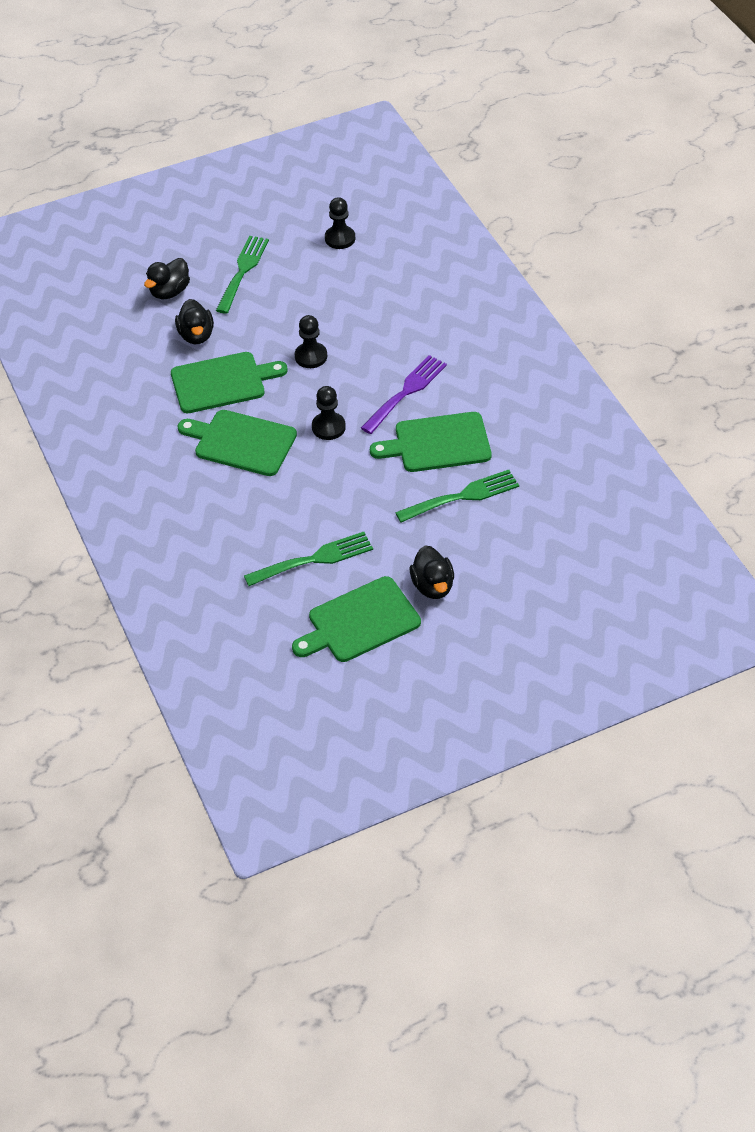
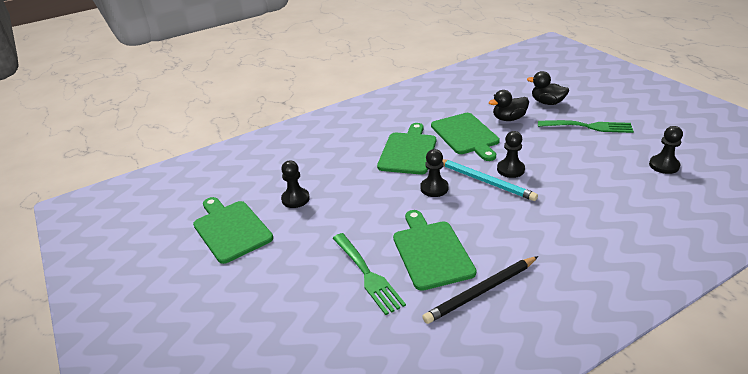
camera: 85 degrees right, 15 degrees down
green fork [244,532,373,586] -> black pawn [281,160,310,208]
purple fork [361,355,447,434] -> none
black duck [410,545,454,599] -> none
none -> black pencil [422,256,538,324]
none -> turquoise pencil [443,159,538,201]

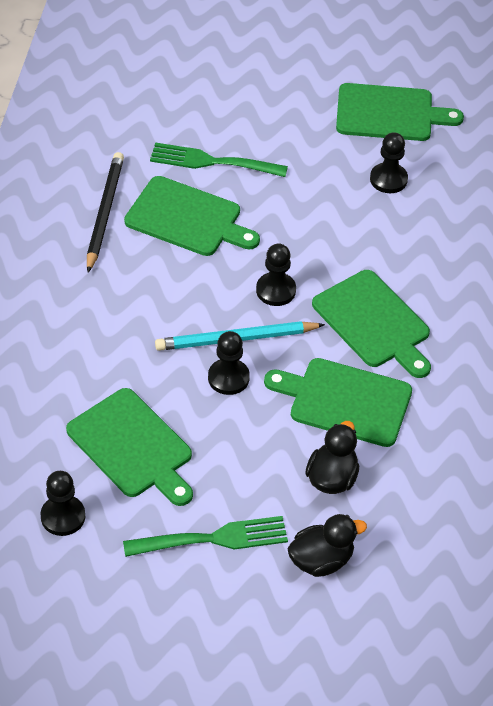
camera: 125 degrees right, 15 degrees up
green fork [538,120,634,133] -> green fork turned 150 degrees counterclockwise [123,516,288,557]
none -> green cutting board [66,388,193,506]

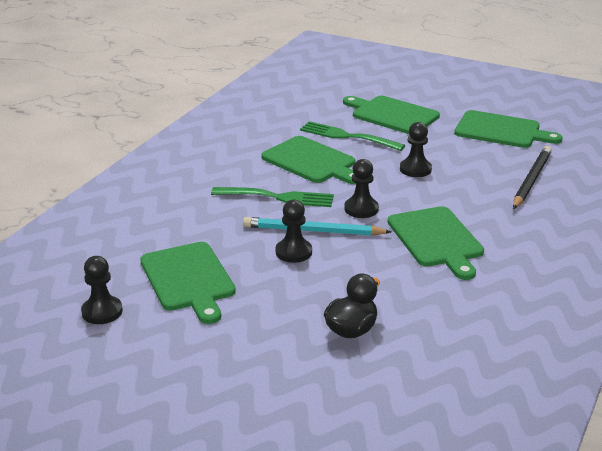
camera: 20 degrees right, 20 degrees down
black pencil [87,152,124,273] -> black pencil moved to [513,146,552,209]
green fork [123,516,288,557] -> green fork moved to [211,187,334,207]
green cutting board [264,358,412,447] -> green cutting board moved to [343,96,440,134]
black duck [287,514,367,577] -> none
black pawn [370,132,408,193] -> black pawn moved to [400,122,432,177]

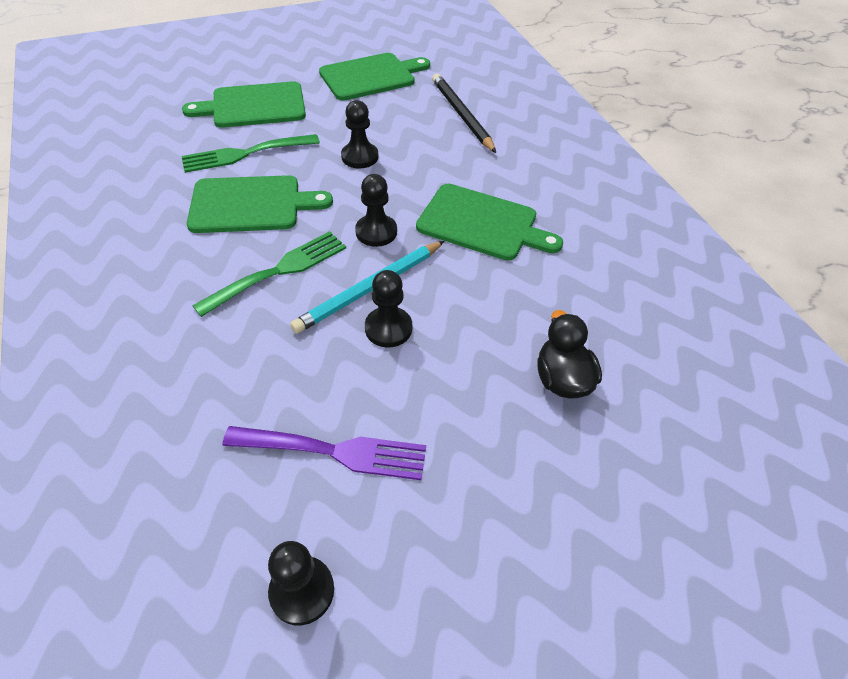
camera: 50 degrees left, 20 degrees up
green cutting board [140,242,236,324] -> purple fork [223,426,426,480]

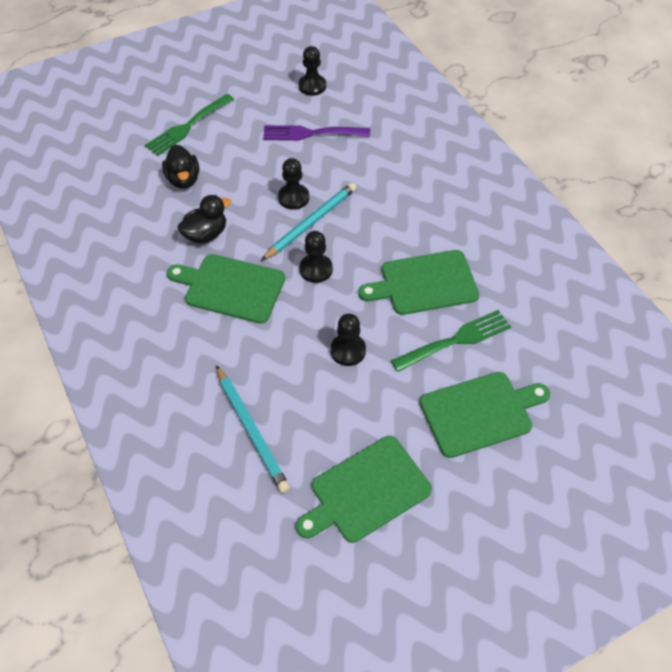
camera: 175 degrees right, 5 degrees up
green fork [192,231,346,317] -> green fork moved to [145,94,234,156]
black pencil [432,74,496,153] -> turquoise pencil [216,365,290,493]
none -> black duck [177,195,231,243]

